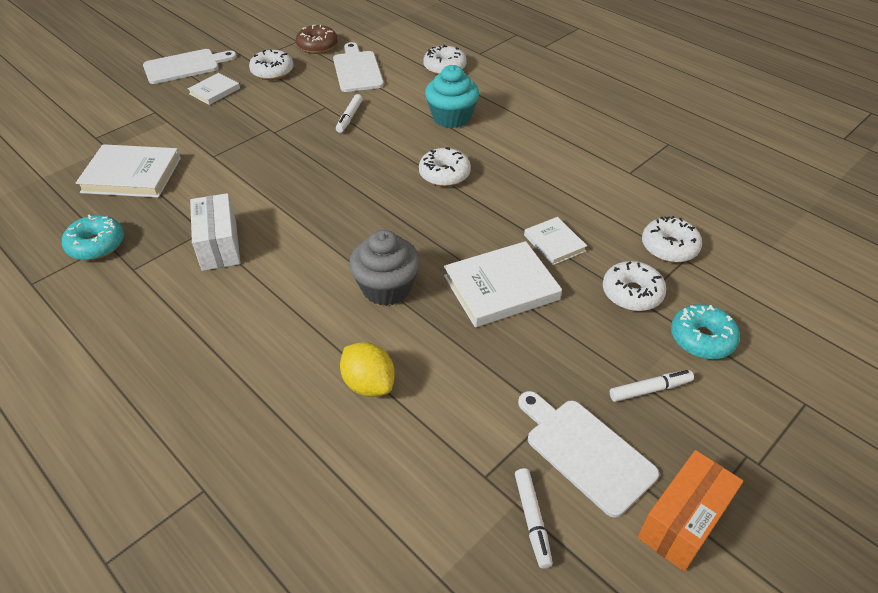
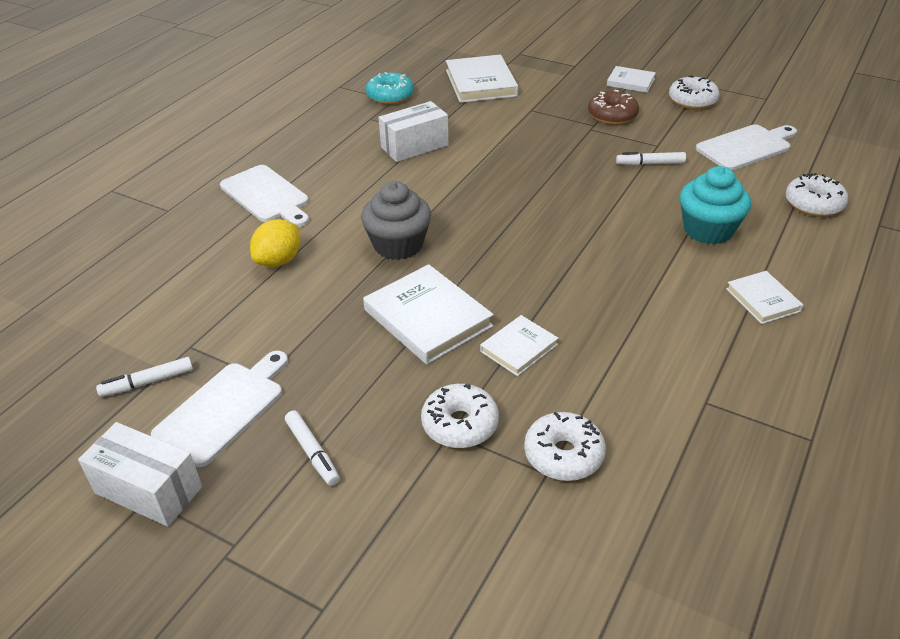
camera: 75 degrees right, 5 degrees down
white cutting board [143,49,237,84] -> white cutting board moved to [220,165,309,227]
brown donut [296,24,338,54] -> brown donut moved to [588,90,639,125]
white donut [419,147,471,187] -> none
orange box [638,450,743,572] -> white box [78,422,202,527]
turquoise donut [671,304,740,359] -> none
none -> white book [726,271,803,324]

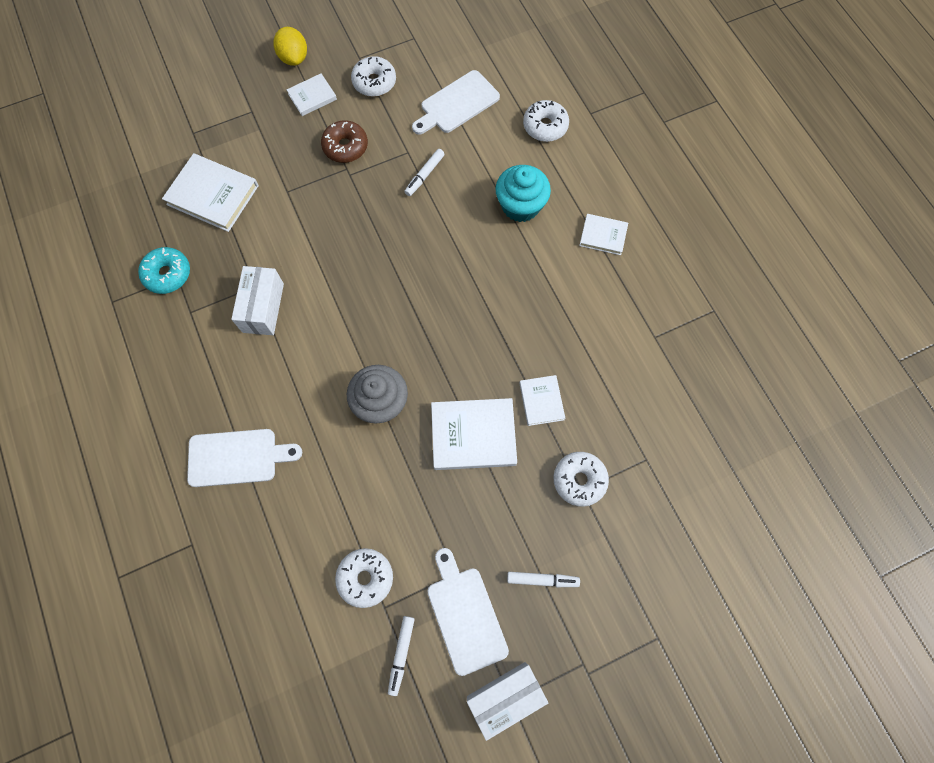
camera: 55 degrees left, 30 degrees up
yellow lemon [250,219,301,267] -> yellow lemon moved to [274,27,307,66]
white donut [524,412,606,481] -> white donut moved to [335,548,393,608]
white cutting board [696,125,797,170] -> white cutting board turned 135 degrees counterclockwise [412,70,500,135]

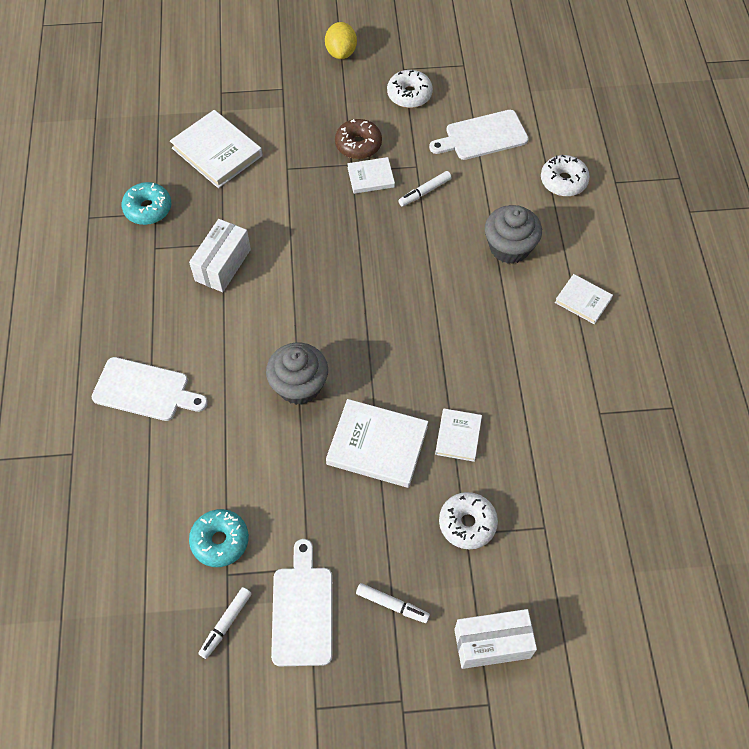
camera: 20 degrees right, 10 degrees down
white book [287,73,337,116] -> white book moved to [347,157,395,194]
white donut [335,548,393,608] -> turquoise donut [189,509,249,567]
white box [467,662,548,741] -> white box moved to [454,609,537,669]
turquoise cupcake [496,165,551,222] -> grey cupcake [485,205,542,264]

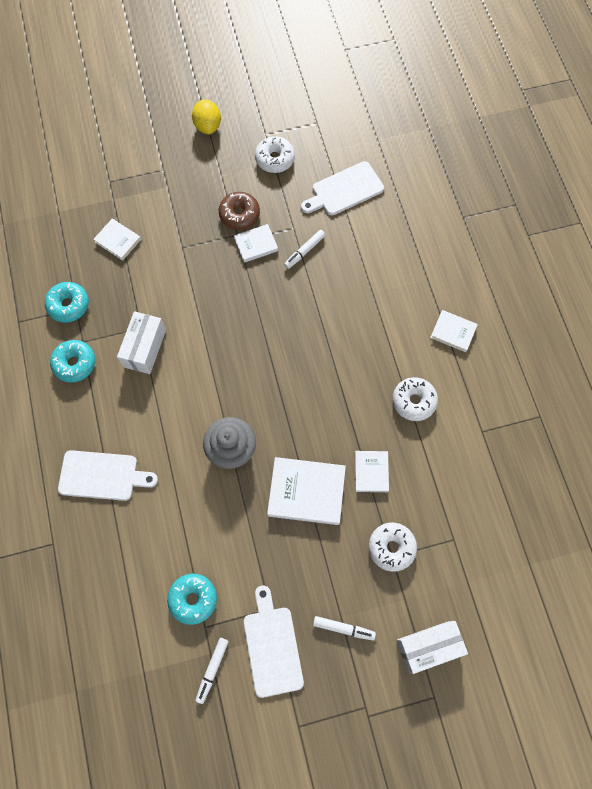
camera: 10 degrees left, 10 degrees up
white book [170,110,263,188] -> white book [93,219,141,261], size x0.57
grey cupcake [485,205,542,264] -> none
white donut [541,154,590,196] -> white donut moved to [393,377,438,421]
none -> turquoise donut [50,340,95,383]

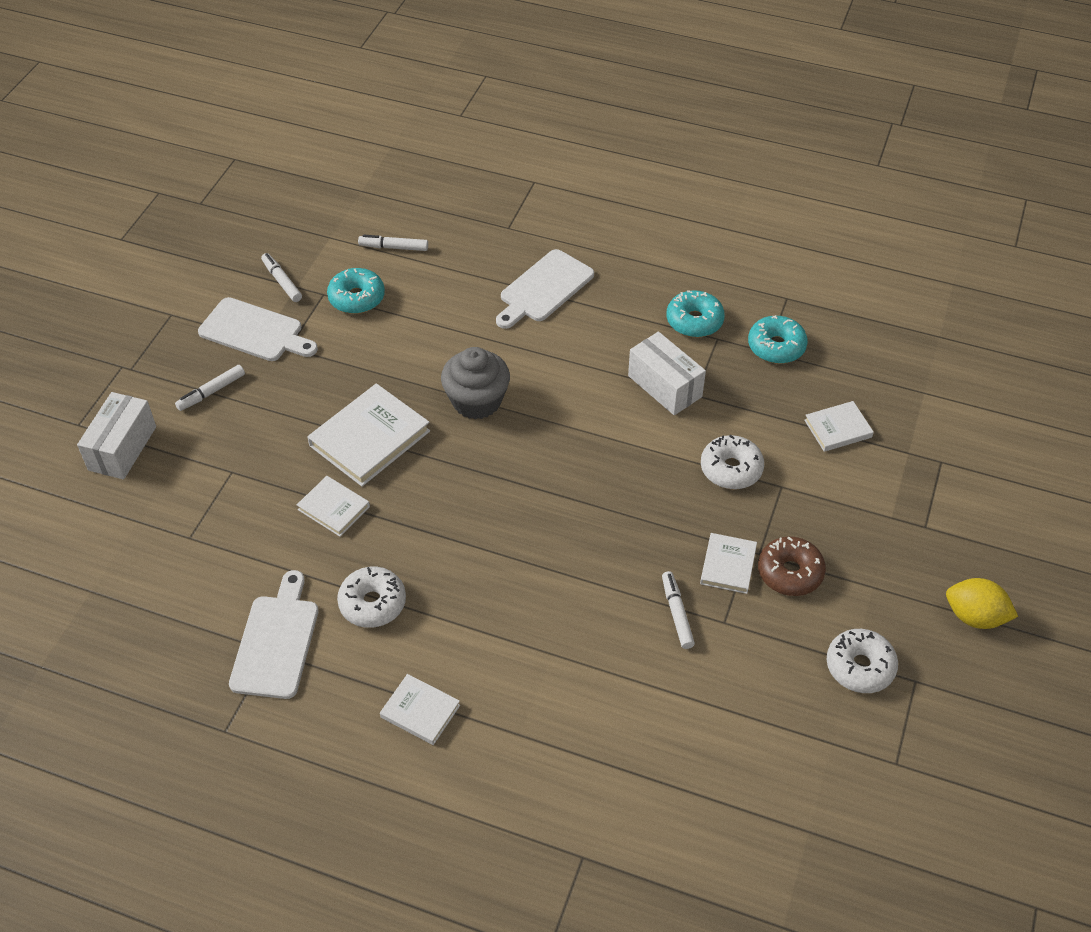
camera: 125 degrees right, 20 degrees down
white cutting board [301,161,384,215] -> white cutting board moved to [229,570,318,699]
white donut [369,522,417,572] -> white donut moved to [701,435,764,489]
white book [430,310,478,352] -> white book turned 60 degrees clockwise [380,674,460,745]
none -> white marker [358,235,428,251]

